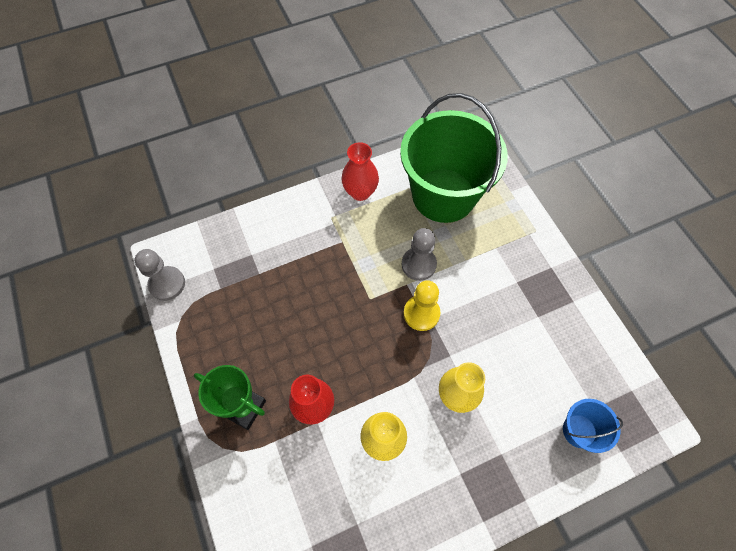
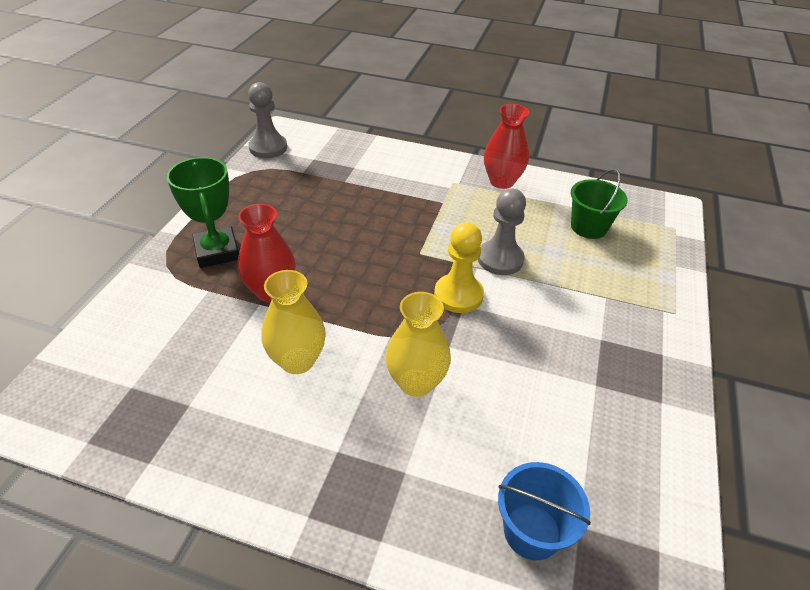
camera: 40 degrees right, 20 degrees down
green bucket [400,93,508,223] -> green bucket [570,169,628,239], size x0.43

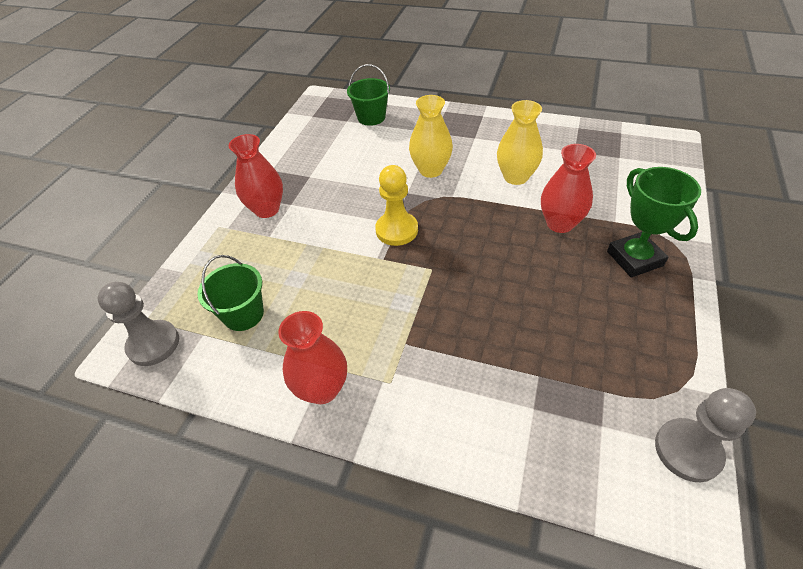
camera: 175 degrees left, 5 degrees up
grey pawn [478,188,526,275] -> grey pawn moved to [97,282,179,366]
blue bucket [498,462,591,560] -> green bucket [347,64,390,126]
none -> red vase [229,134,283,218]

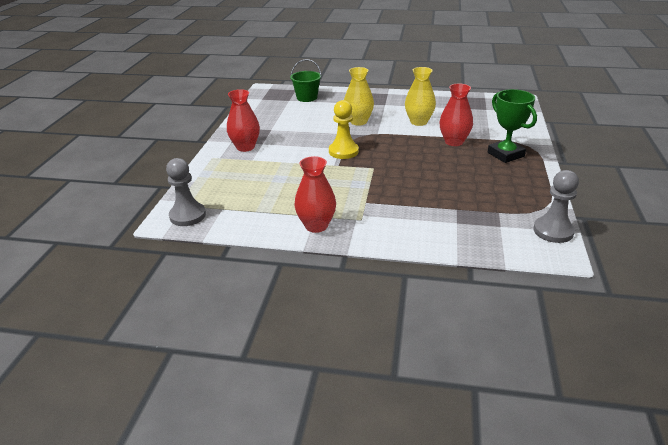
camera: 10 degrees left, 15 degrees down
green bucket [198,255,264,331] -> none

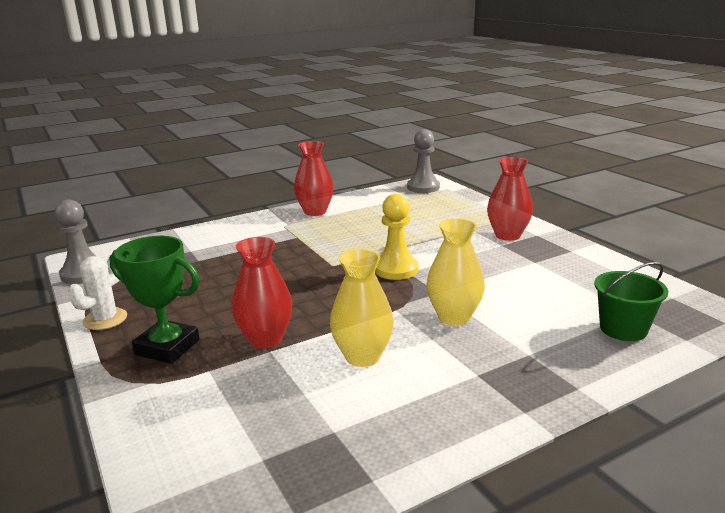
camera: 140 degrees right, 10 degrees down
none -> white cactus [68,255,127,330]

